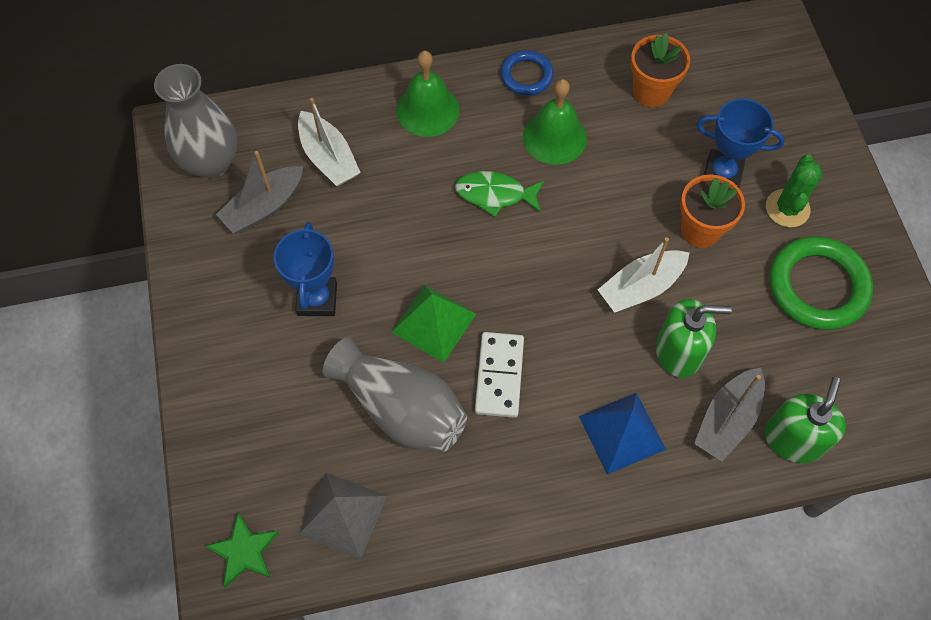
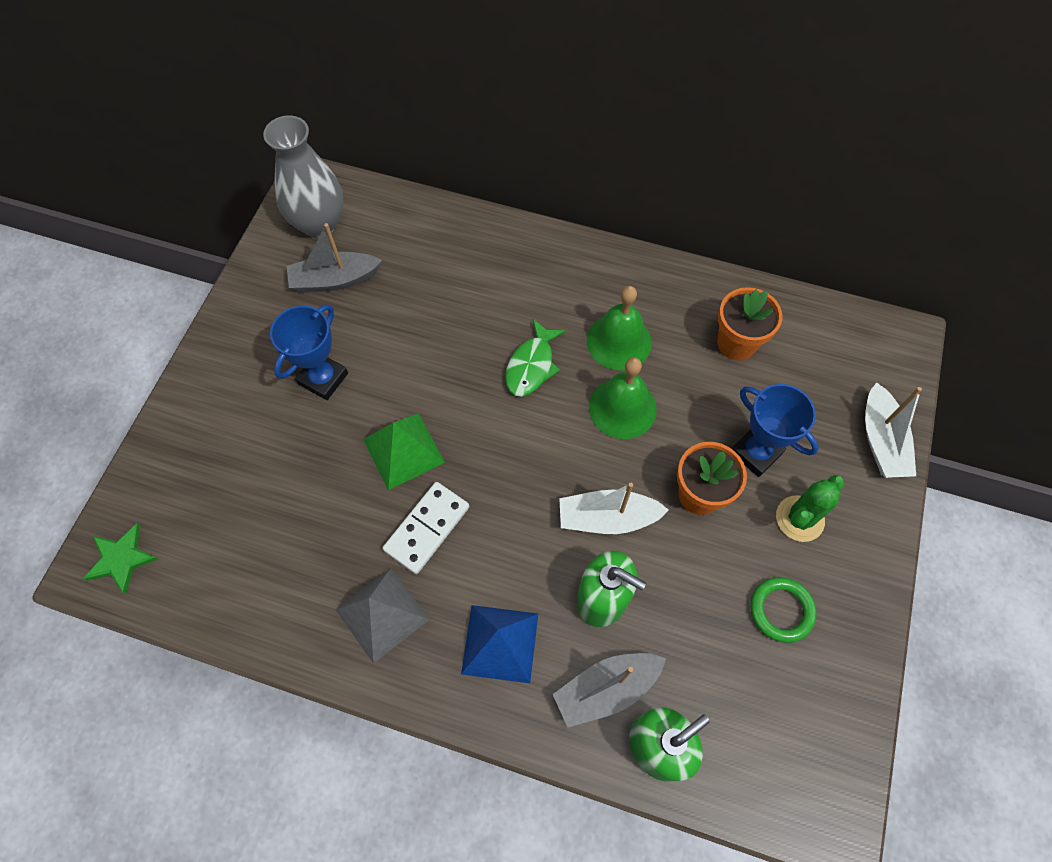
camera: 30 degrees right, 0 degrees up
white boat [298,98,361,186] -> white boat moved to [865,382,922,478]
grey pyramid [298,472,387,559] -> grey pyramid moved to [335,568,430,664]
grey vase [323,337,467,452] -> none
green bell [396,51,459,137] -> green bell moved to [589,357,657,439]
green fish [455,171,545,217] -> green fish turned 105 degrees counterclockwise [505,319,566,397]
blue ring [500,50,554,96] -> none
green ring [769,236,873,330] -> green ring [750,577,816,643], size x0.58

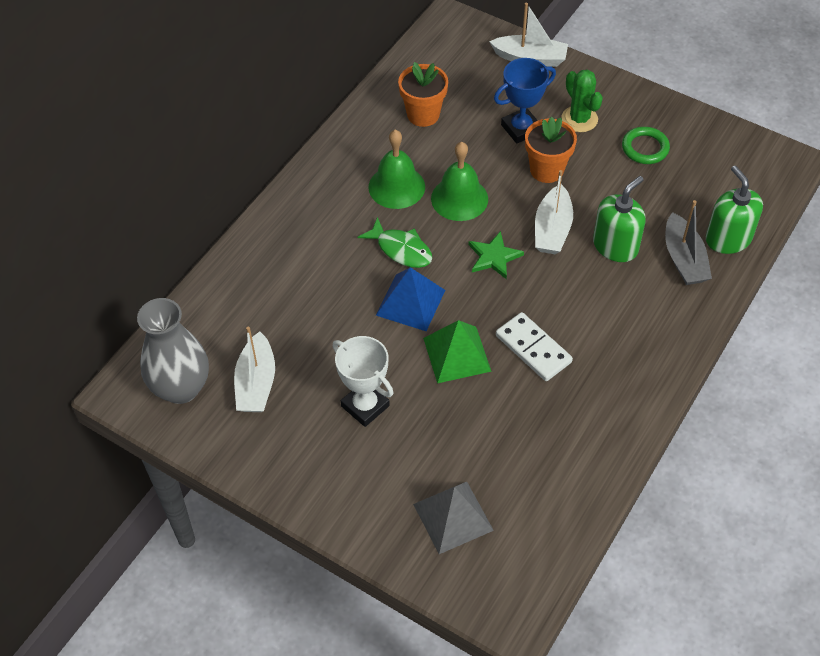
camera: 75 degrees left, 10 degrees down
green star [83,523,158,594] -> green star moved to [469,231,524,279]
blue trophy [270,305,348,400] -> white trophy [332,336,393,427]
grey boat [287,223,382,293] -> white boat [234,326,275,412]
grey pyramid [335,568,430,664] -> grey pyramid moved to [413,482,494,554]
blue pyramid [461,605,538,683] -> blue pyramid moved to [376,267,445,331]

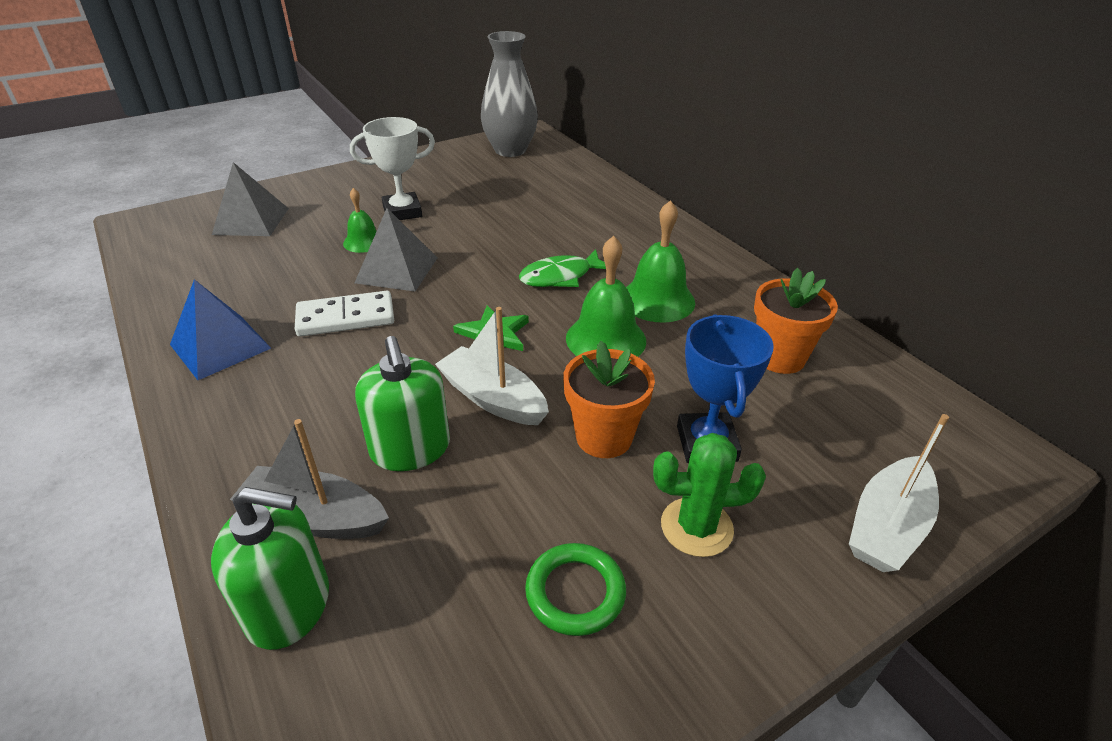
camera: 115 degrees right, 15 degrees down
white boat [234,326,275,412] -> none
blue pyramid [376,267,445,331] -> blue pyramid moved to [170,279,271,380]
green pyramid [423,320,492,383] -> grey pyramid [355,208,437,292]
none -> green bell [343,188,377,253]

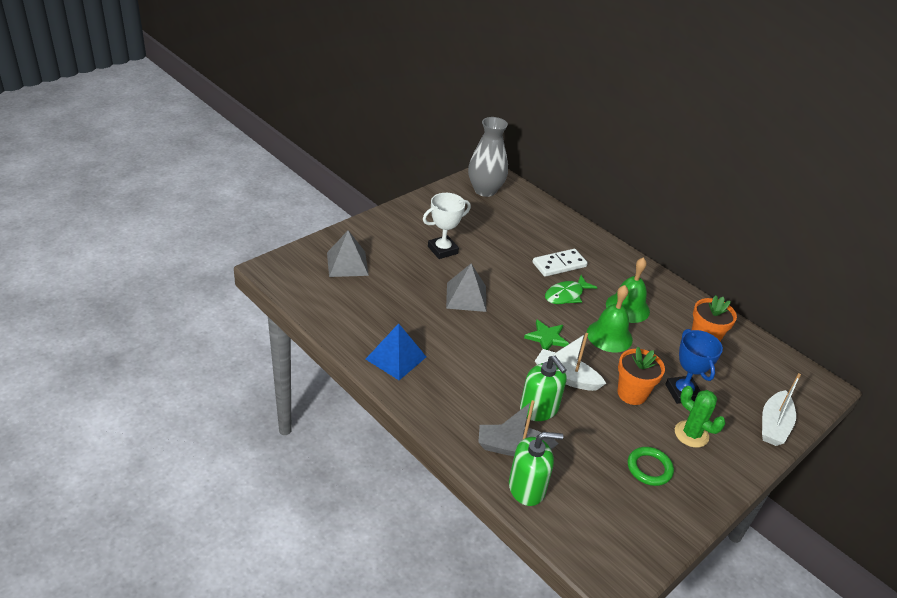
camera: 15 degrees left, 0 degrees up
white domino [295,291,394,337] -> white domino moved to [532,249,588,277]
green bell [343,188,377,253] -> none
green cactus [653,433,766,557] -> green cactus turned 60 degrees clockwise [675,386,725,448]

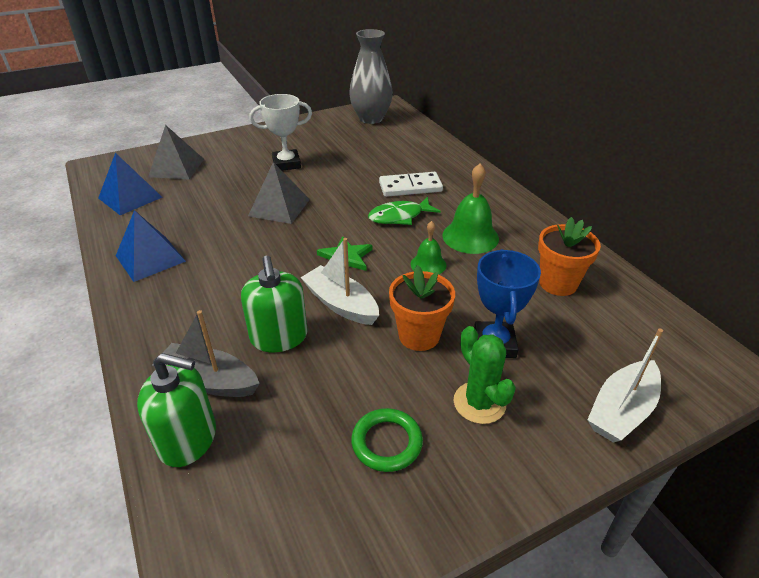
camera: 20 degrees right, 0 degrees up
green bell [587,285,633,352] -> green bell [411,221,447,274], size x0.60
none -> blue pyramid [98,153,162,215]

